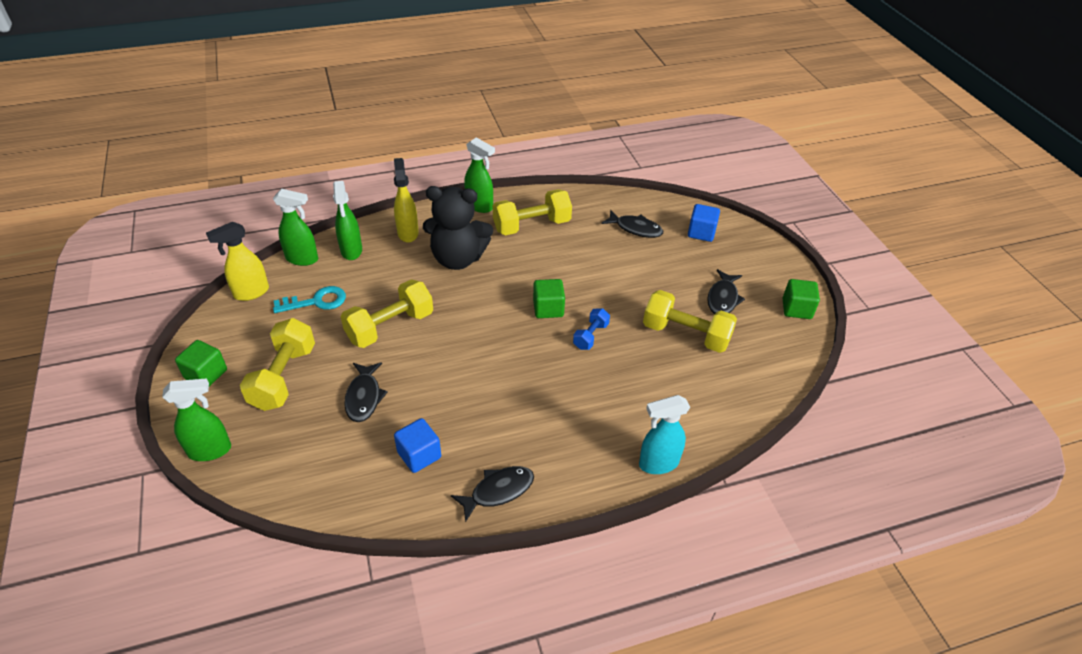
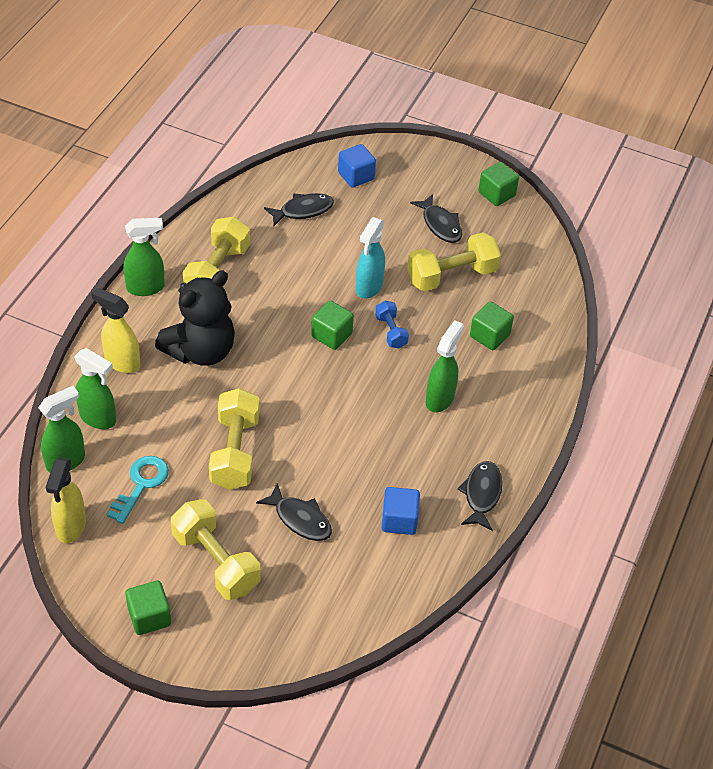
camera: 50 degrees left, 5 degrees up
green spray bottle [162,378,231,461] -> green spray bottle moved to [426,320,464,412]
turquoise spray bottle [639,395,690,474] -> turquoise spray bottle moved to [356,217,385,299]
none -> green cube [470,301,514,350]

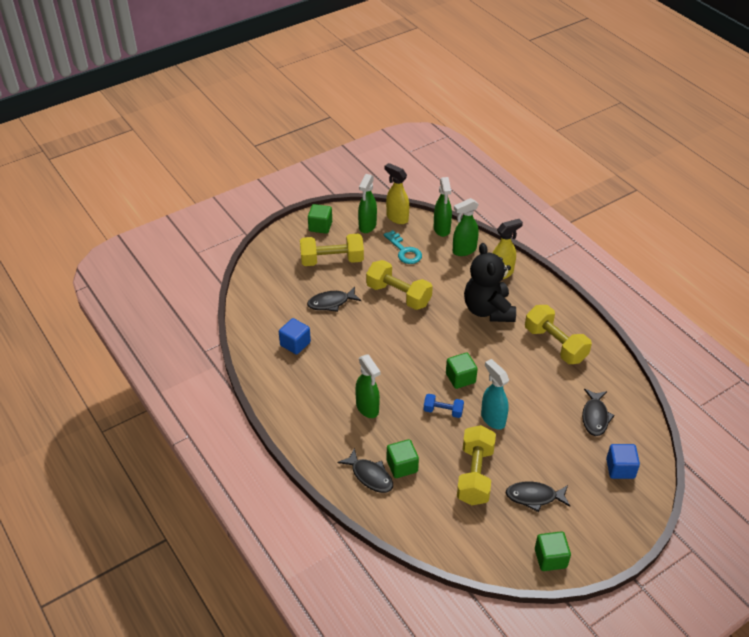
camera: 125 degrees right, 5 degrees down
green spray bottle [124,218,165,296] -> green spray bottle moved to [358,174,377,233]
black fish [458,461,502,531] -> black fish moved to [338,448,393,493]

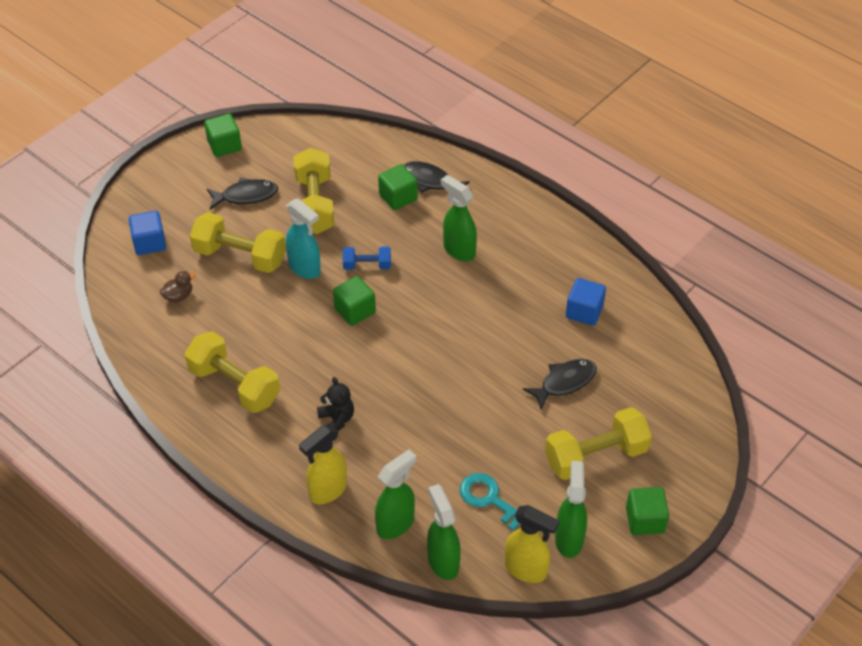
camera: 165 degrees right, 5 degrees up
yellow dumbbell [366,260,433,310] -> yellow dumbbell moved to [190,212,286,273]
black teddy bear [464,243,516,322] -> black teddy bear [317,377,354,431], size x0.47
black fish [582,389,615,436] -> brown duck [160,271,196,302]

